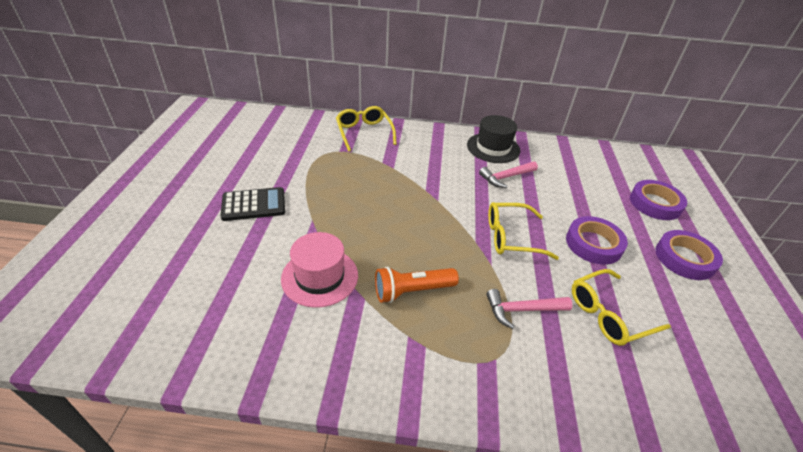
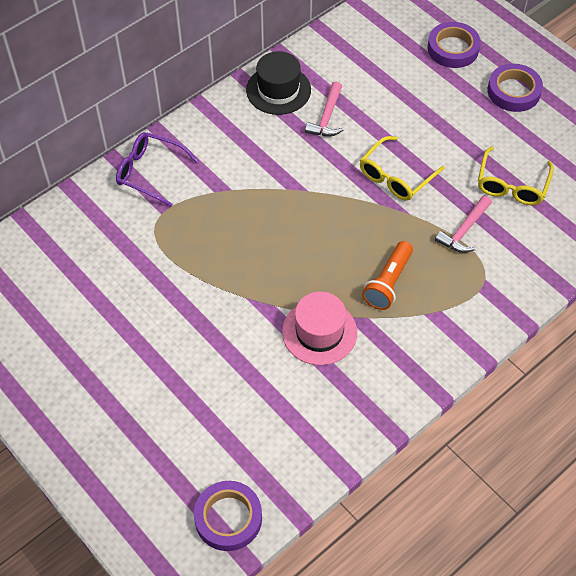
camera: 45 degrees left, 15 degrees up
black calculator [220,187,285,221] -> none
yellow glasses [336,106,397,152] -> purple glasses [116,132,198,207]
purple tape [566,216,628,265] -> purple tape moved to [194,481,262,551]

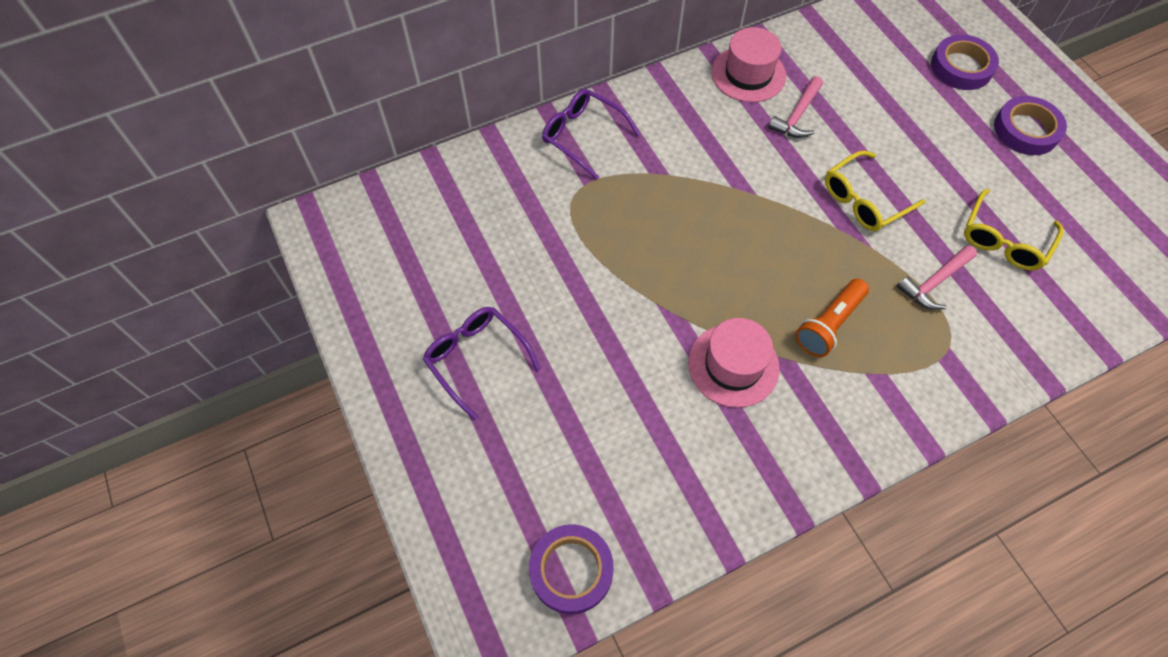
camera: 15 degrees right, 5 degrees up
black hat [246,51,311,115] -> pink hat [711,27,786,102]
none -> purple glasses [423,307,541,420]

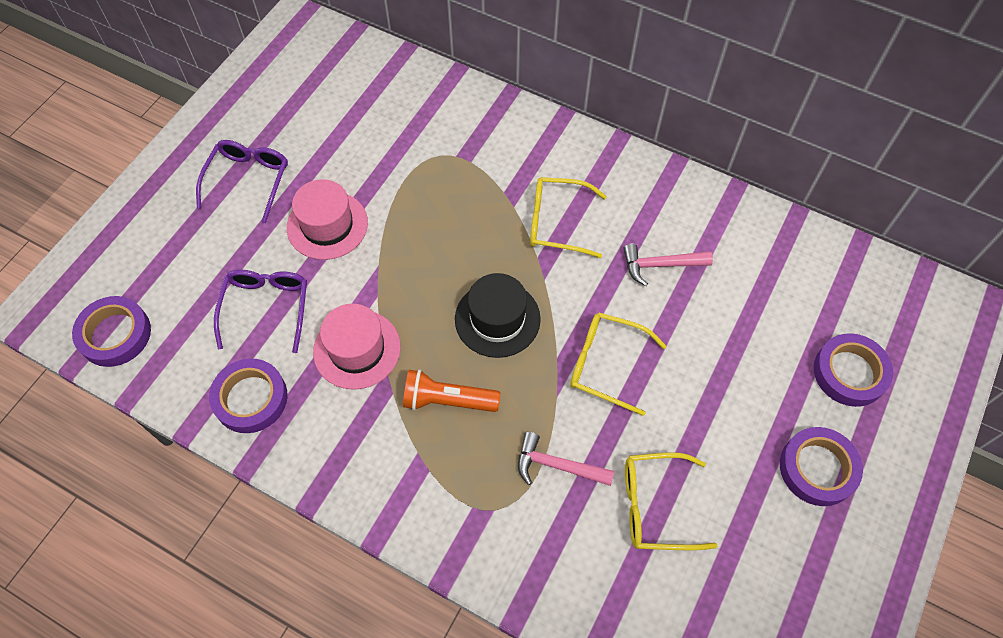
camera: 55 degrees right, 0 degrees up
purple glasses [542,89,640,179] -> purple glasses moved to [214,270,307,353]
pink hat [711,27,786,102] -> pink hat moved to [287,179,368,260]
none -> purple tape [209,359,288,433]
none -> black hat [455,273,541,358]
none -> yellow glasses [530,177,607,258]

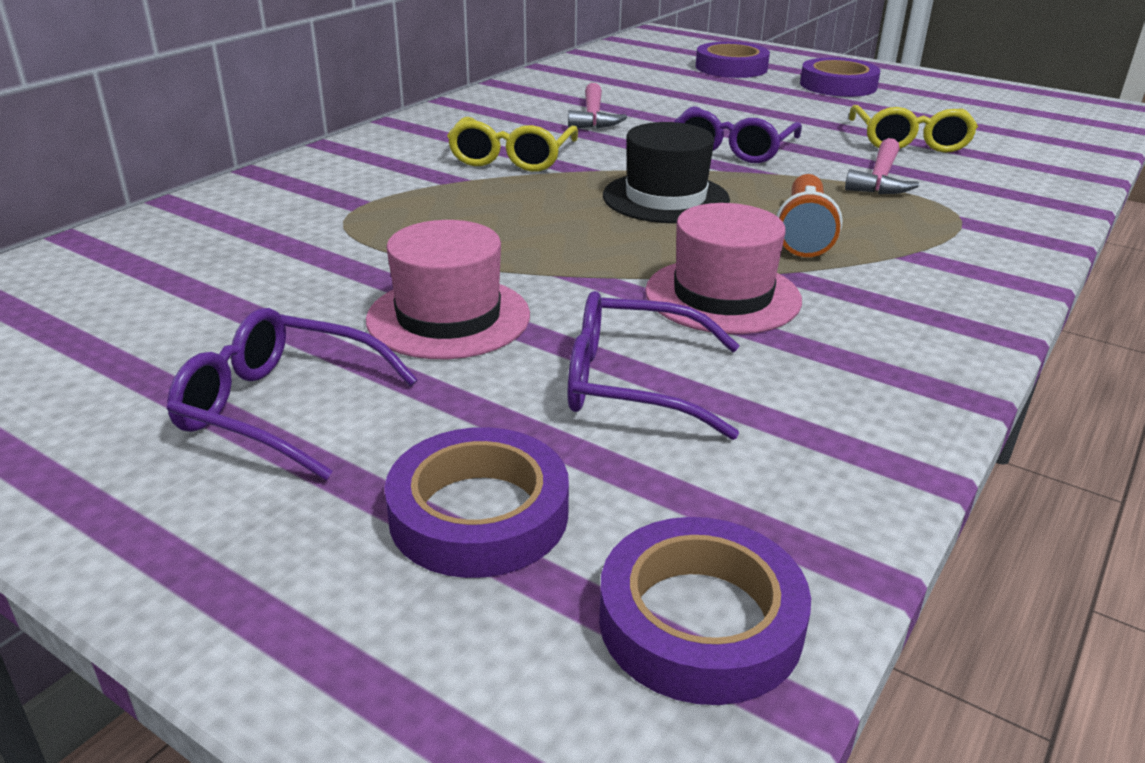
camera: 85 degrees left, 30 degrees down
purple tape [209,359,288,433] -> purple tape moved to [385,427,569,578]
yellow glasses [570,313,667,416] -> purple glasses [674,106,802,163]

